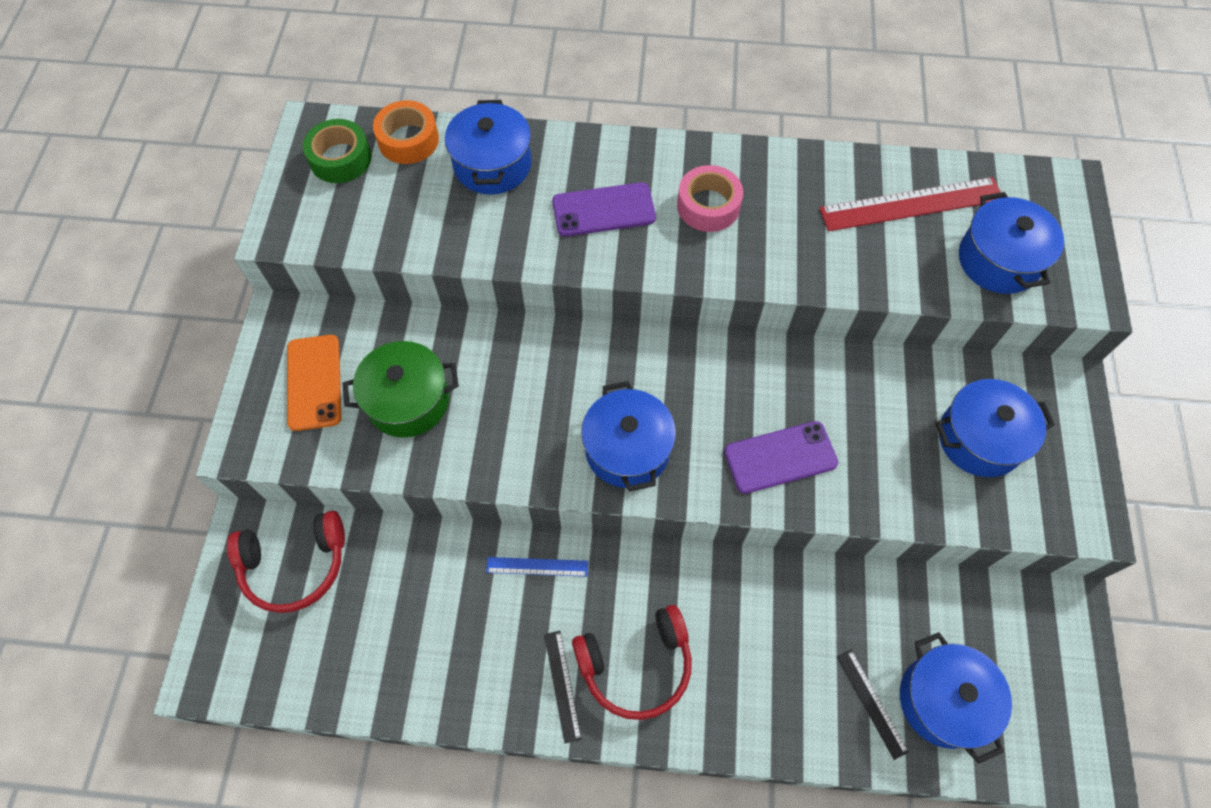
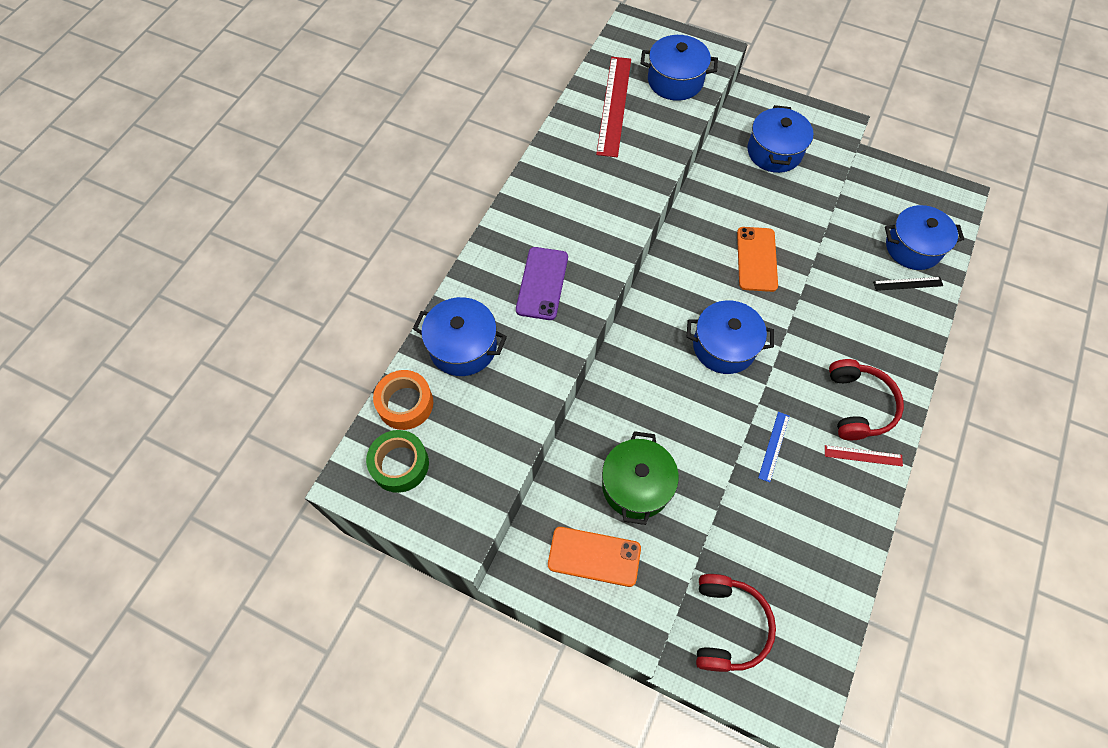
camera: 70 degrees left, 0 degrees up
black ruler [544,631,582,743] -> red ruler [825,445,903,466]
pink tape [677,165,743,232] -> none
purple phone [724,421,838,494] -> orange phone [737,227,778,292]

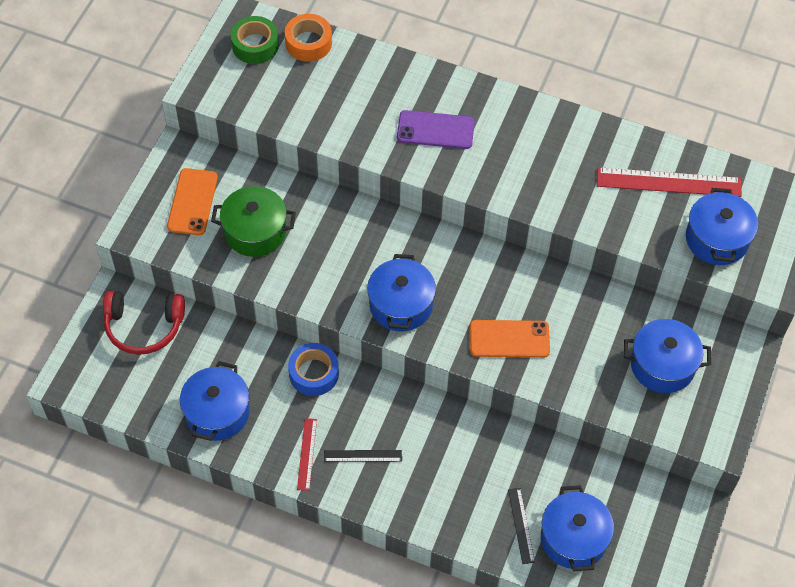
camera: 85 degrees right, 5 degrees down
blue pot [413,297,507,376] -> blue pot moved to [180,361,249,441]
blue ruler [758,412,789,483] -> blue tape [288,343,339,396]
red headphones [829,359,904,440] -> black ruler [324,450,402,462]

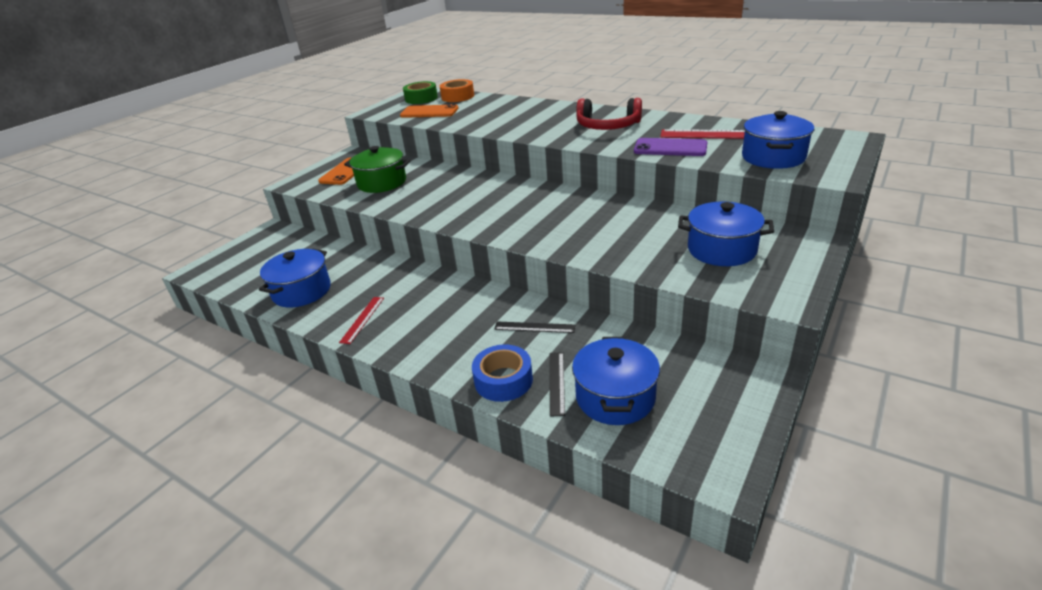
camera: 15 degrees right, 25 degrees down
red headphones [103,291,185,355] -> red headphones moved to [576,98,642,130]
blue tape [288,343,339,396] -> blue tape moved to [472,344,533,402]
black ruler [324,450,402,462] -> black ruler moved to [494,321,575,333]
blue pot [367,254,436,331] -> none
purple phone [397,110,475,149] -> purple phone moved to [634,138,707,156]
orange phone [470,320,550,358] -> orange phone moved to [400,104,459,118]

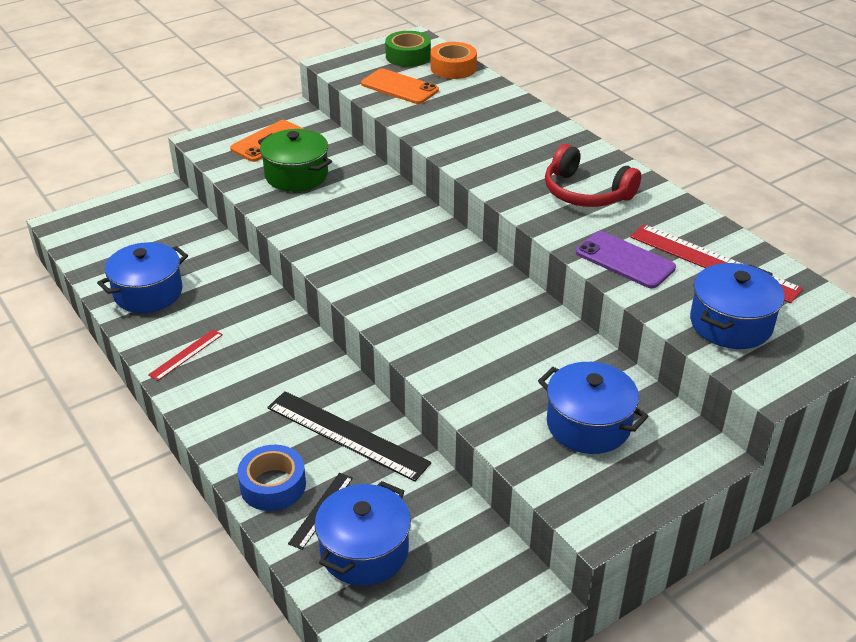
camera: 20 degrees right, 5 degrees up
black ruler [494,321,575,333] -> black ruler [267,391,431,482], size x1.92

